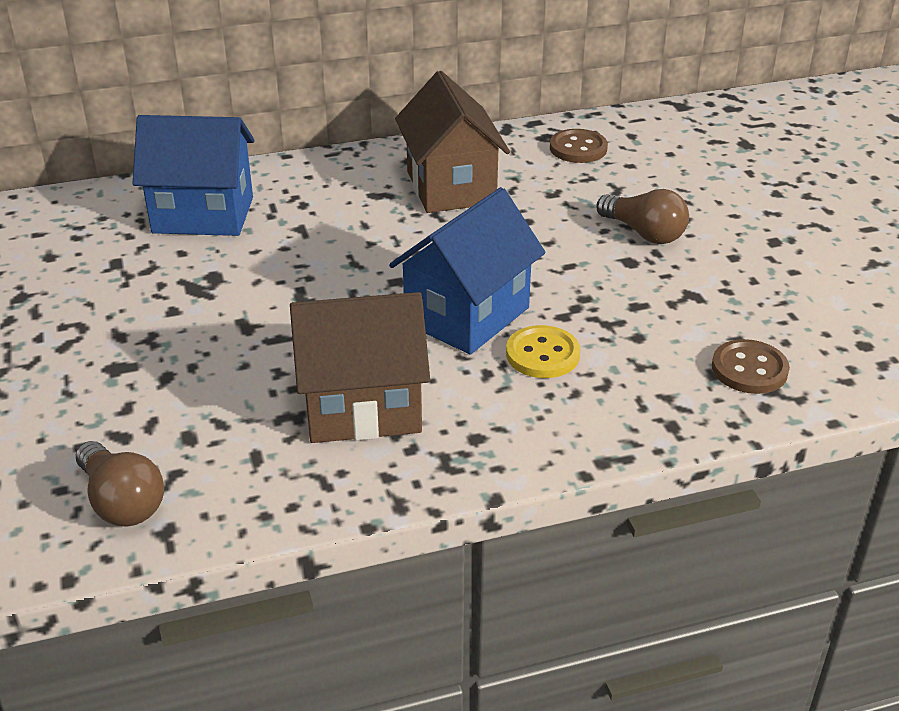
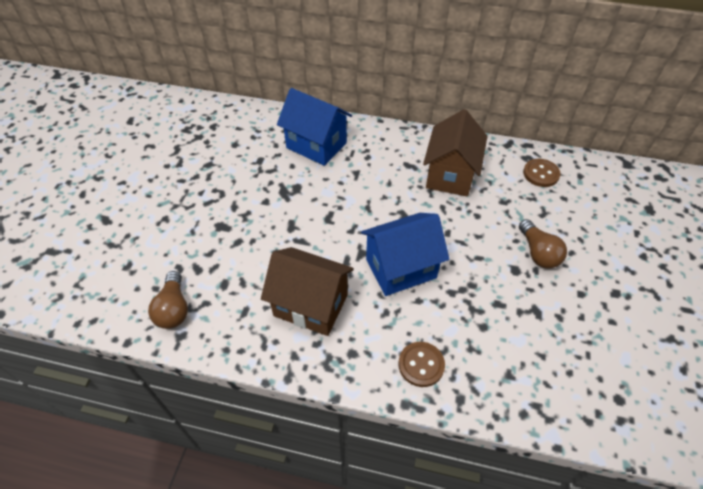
camera: 30 degrees right, 15 degrees up
yellow button [506,325,580,378] -> none
brown button [712,339,790,394] -> brown button moved to [398,342,445,387]

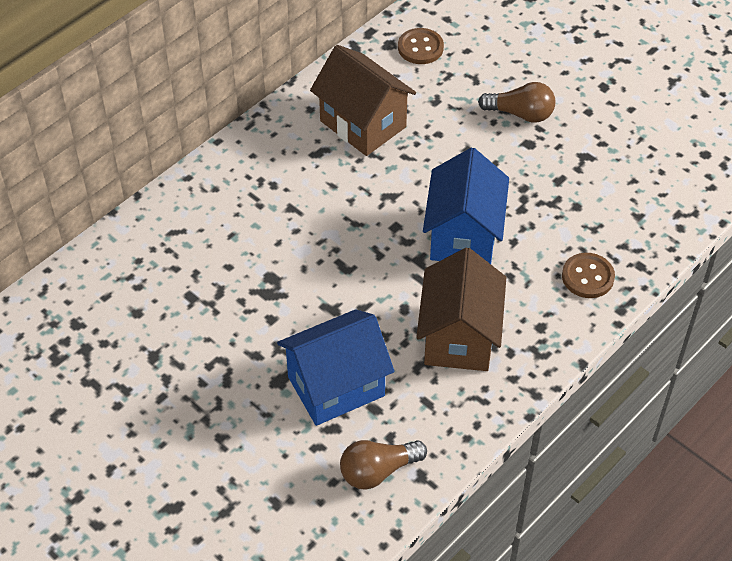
camera: 60 degrees left, 0 degrees up
brown light bulb [148,271,188,329] -> brown light bulb turned 135 degrees clockwise [340,440,427,490]
brown house [261,247,354,336] -> brown house turned 45 degrees counterclockwise [416,248,506,371]
blue house [277,88,352,166] -> blue house moved to [277,309,395,426]

